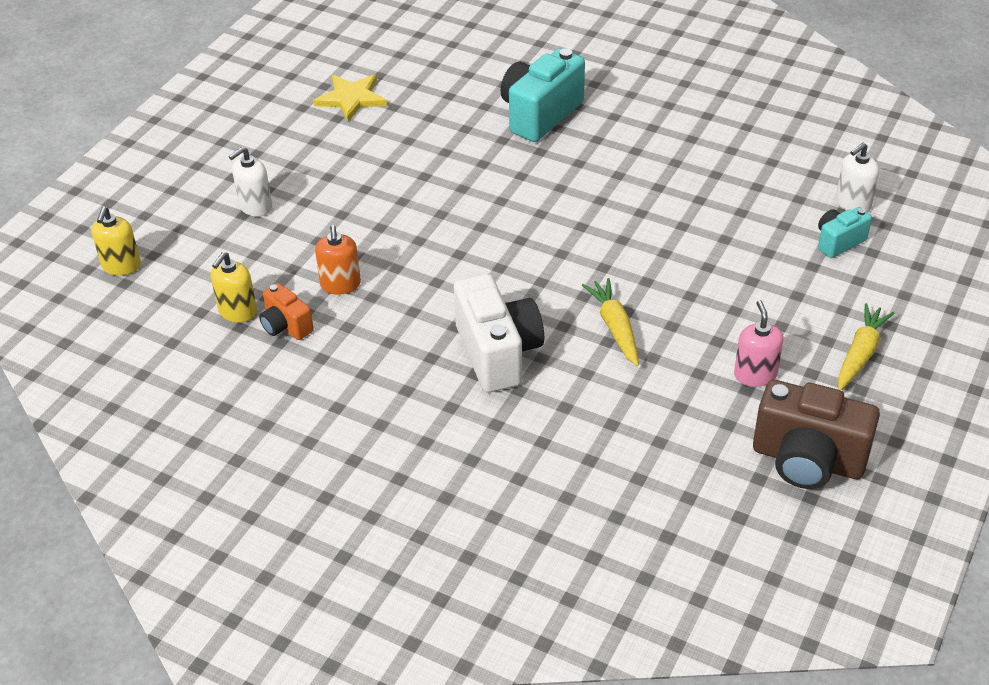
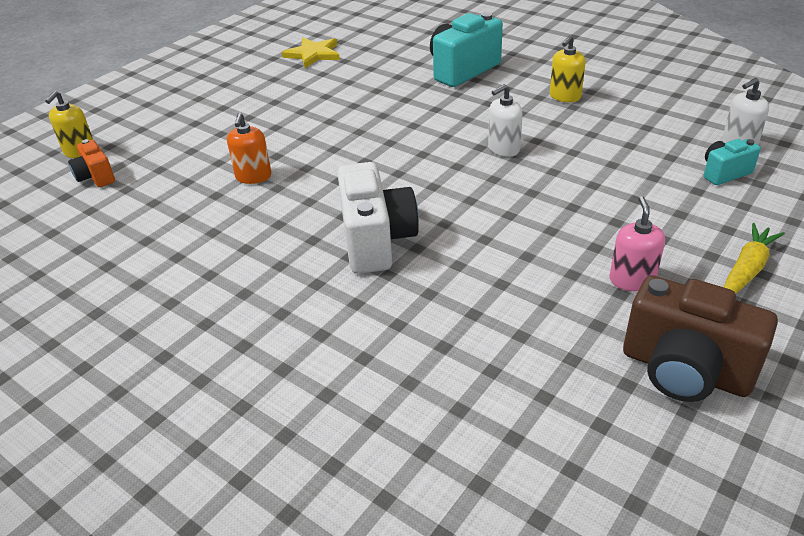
camera: 10 degrees right, 5 degrees down
yellow soap dispenser [211,252,257,323] -> yellow soap dispenser moved to [550,35,585,102]
white soap dispenser [229,147,272,217] -> white soap dispenser moved to [488,84,523,157]
orange camera [259,283,314,340] -> orange camera moved to [68,139,115,187]
yellow carrot [582,278,639,366] -> none

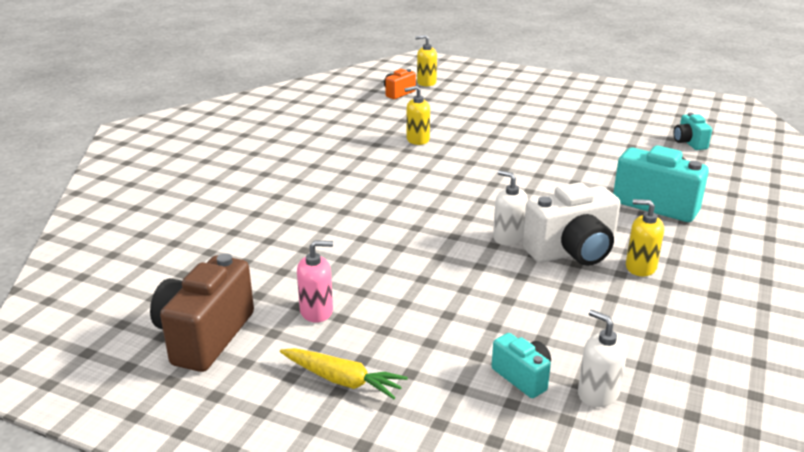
camera: 75 degrees right, 10 degrees down
orange soap dispenser [227,113,271,184] -> yellow soap dispenser [404,86,430,145]
yellow star [281,37,340,68] -> none
white camera [337,162,419,274] -> white camera moved to [522,182,621,266]
none -> turquoise camera [673,113,712,150]

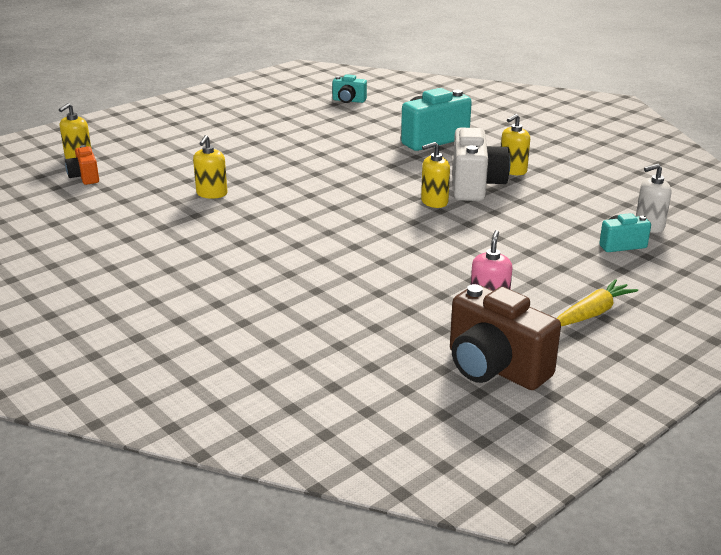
camera: 65 degrees left, 0 degrees up
white soap dispenser [493,170,528,245] -> yellow soap dispenser [421,142,450,208]

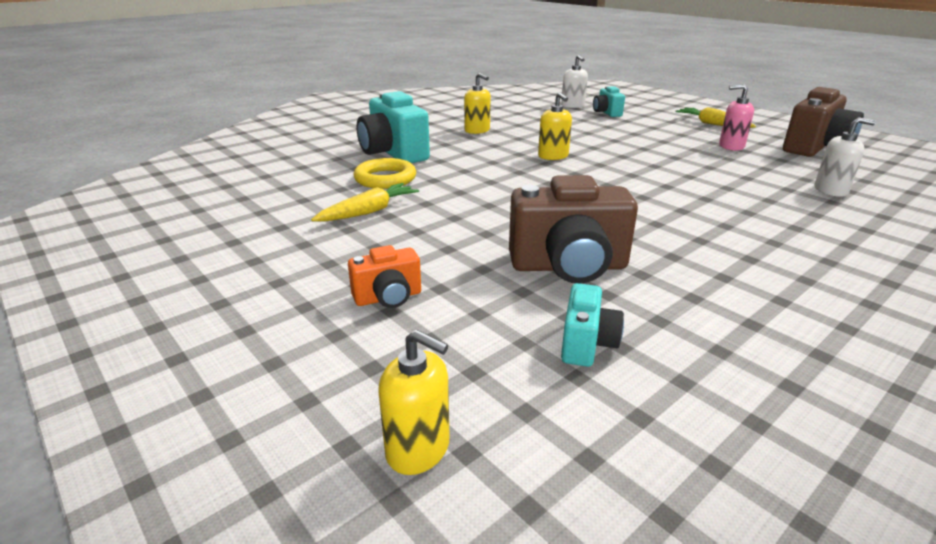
camera: 90 degrees left, 0 degrees up
orange camera [65,145,99,185] -> orange camera moved to [348,245,421,308]
yellow soap dispenser [193,135,228,199] -> brown camera [509,175,638,284]
turquoise camera [332,74,367,103] -> turquoise camera moved to [561,283,624,367]
white camera [453,127,510,201] -> none
none -> yellow carrot [311,183,419,222]
none -> yellow ring [353,158,416,189]
none -> white soap dispenser [814,117,876,197]

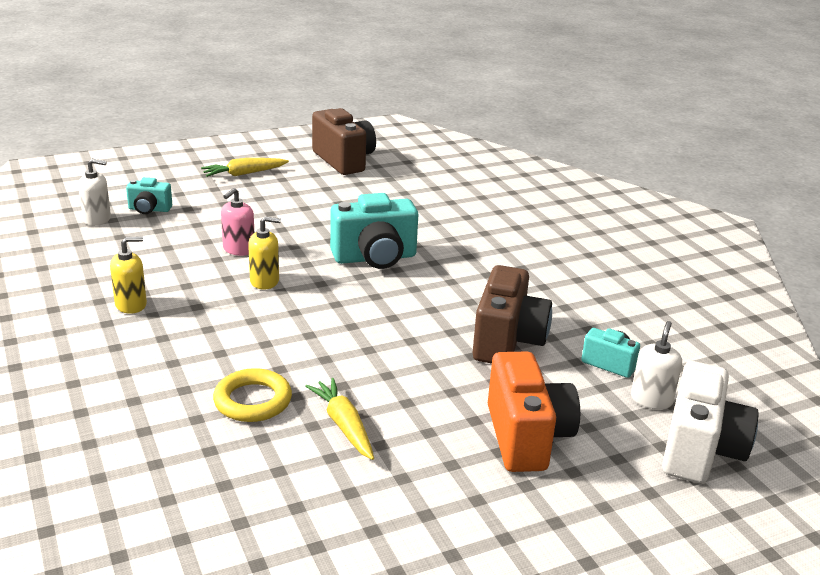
camera: 75 degrees left, 0 degrees up
orange camera [348,245,421,308] -> orange camera [488,351,580,472], size x1.88
turquoise camera [356,91,430,163] -> turquoise camera moved to [330,193,418,269]
yellow soap dispenser [378,330,450,475] -> white camera [662,361,759,483]
pink soap dispenser [719,84,754,151] -> pink soap dispenser moved to [221,188,254,256]
white soap dispenser [814,117,876,197] -> white soap dispenser moved to [631,321,682,410]

